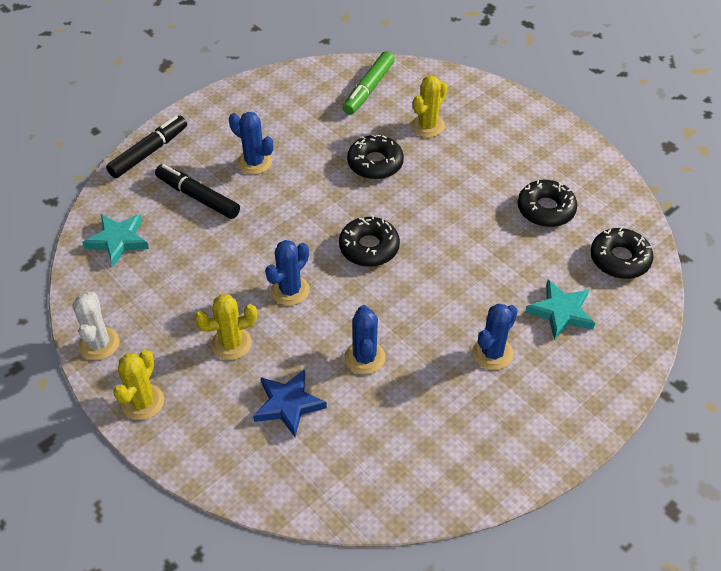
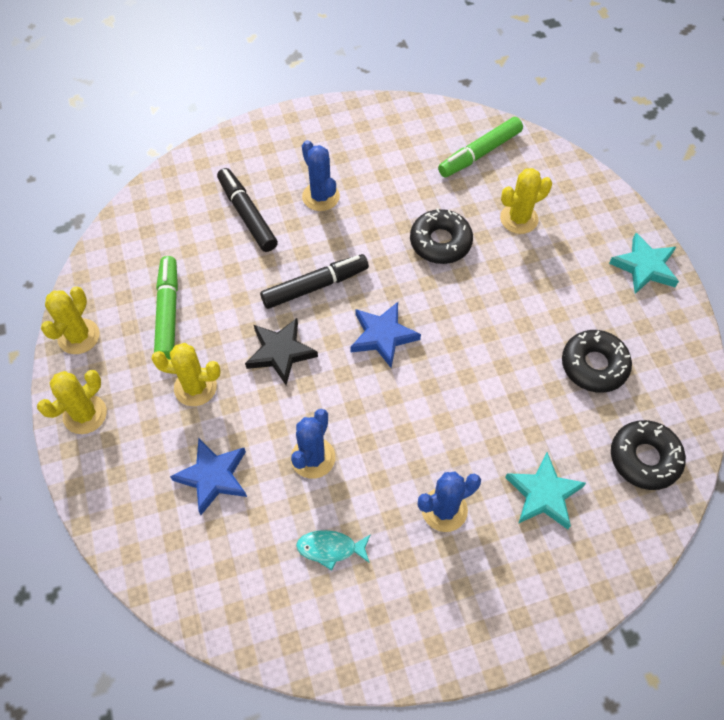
camera: 25 degrees right, 10 degrees up
white cactus [72,292,120,360] -> yellow cactus [41,286,99,354]
turquoise star [82,214,149,266] -> turquoise star moved to [609,233,679,294]
black marker [106,116,187,178] -> black marker moved to [260,254,369,309]
blue cactus [265,240,310,305] -> black star [245,318,318,385]
black donut [339,215,400,267] -> blue star [350,302,421,368]
none -> green marker [154,256,178,360]
none -> turquoise fish [296,530,371,570]

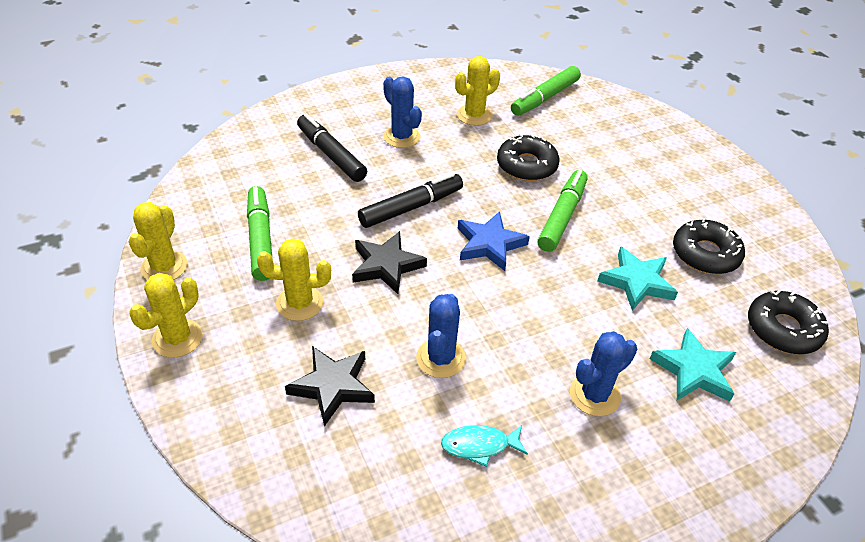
camera: 10 degrees left, 15 degrees down
blue star [170,439,247,515] -> black star [285,346,375,427]
yellow cactus [500,168,552,234] -> yellow cactus moved to [455,56,500,126]
turquoise star [609,233,679,294] -> turquoise star moved to [597,246,678,311]
none -> green marker [537,170,588,252]

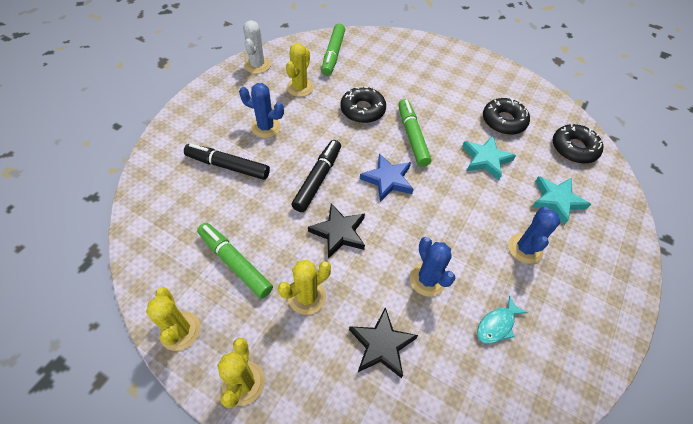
camera: 35 degrees left, 10 degrees up
none -> white cactus [243,20,271,74]

